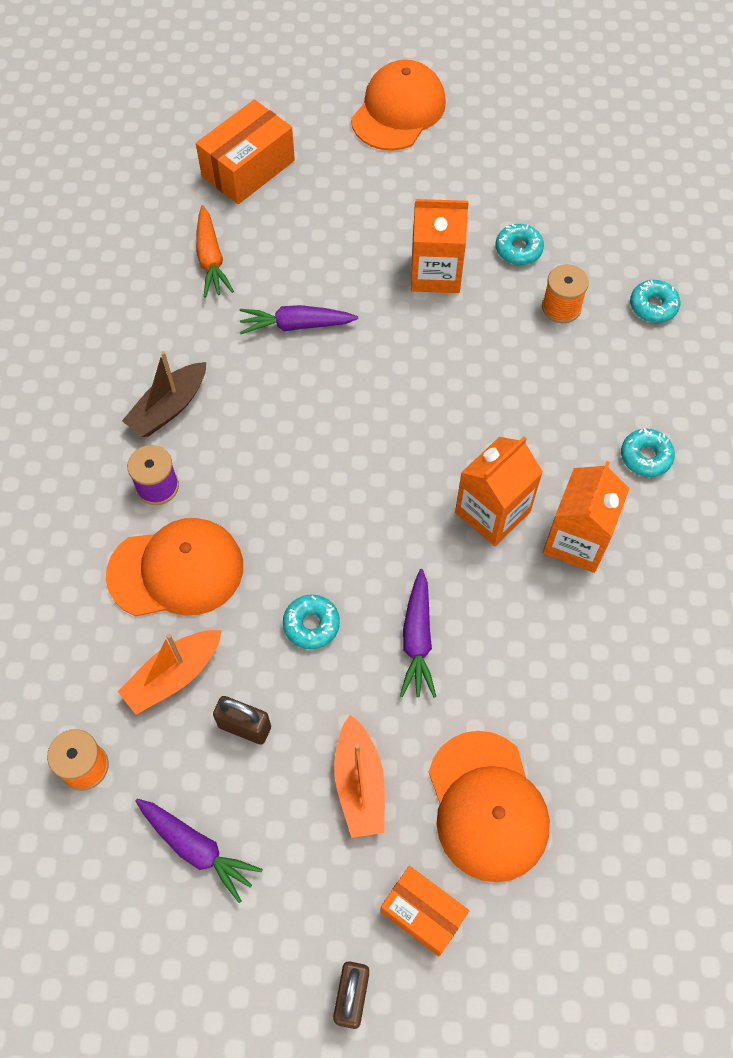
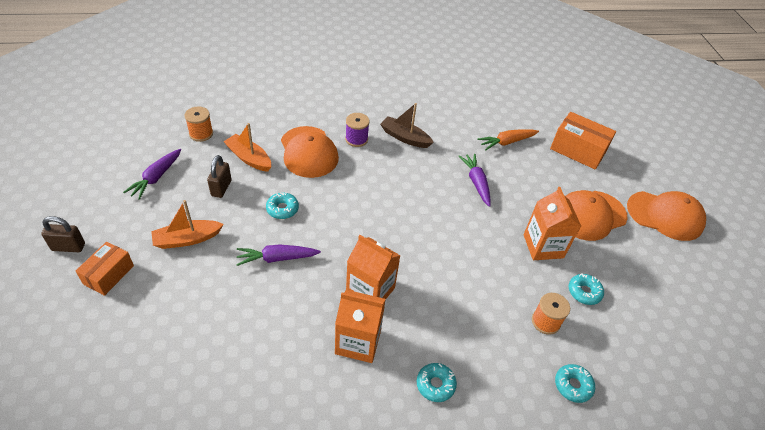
camera: 75 degrees right, 15 degrees down
orange cap [429,731,550,882] -> orange cap moved to [565,190,627,241]

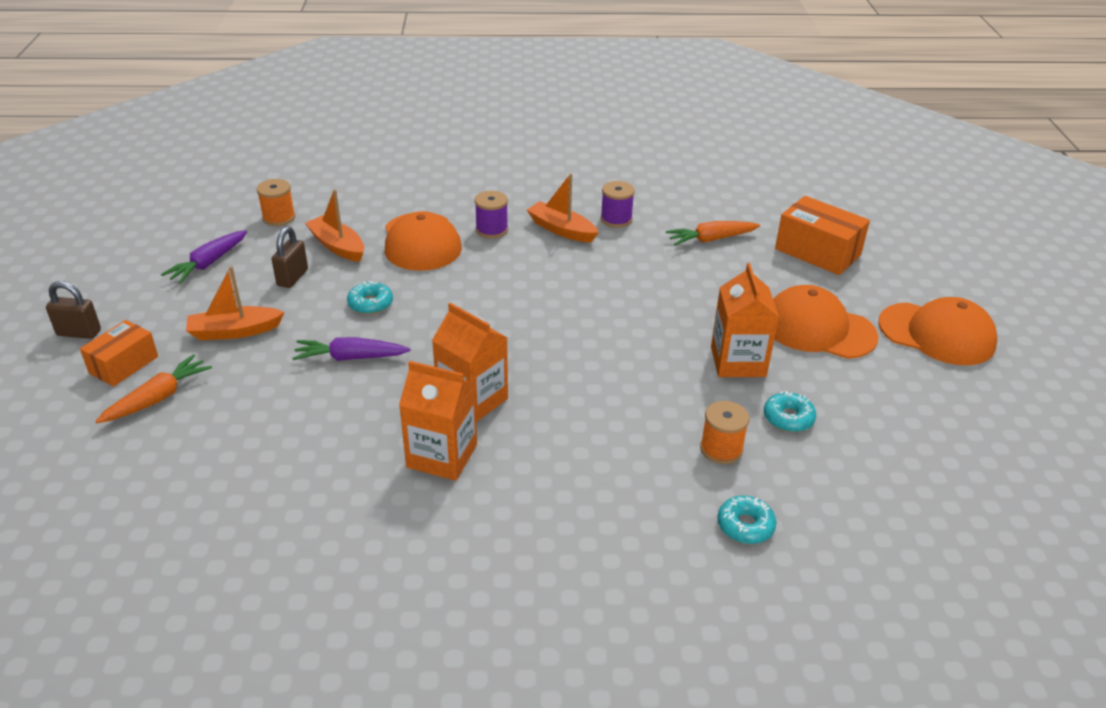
camera: 10 degrees right, 10 degrees down
brown boat [380,103,434,148] -> orange boat [527,173,599,242]
turquoise donut [417,363,457,402] -> none
purple carrot [459,154,491,207] -> none
orange cap [565,190,627,241] -> orange cap turned 45 degrees clockwise [773,285,878,359]
none -> orange carrot [95,354,212,423]
none -> purple spool [600,181,635,228]

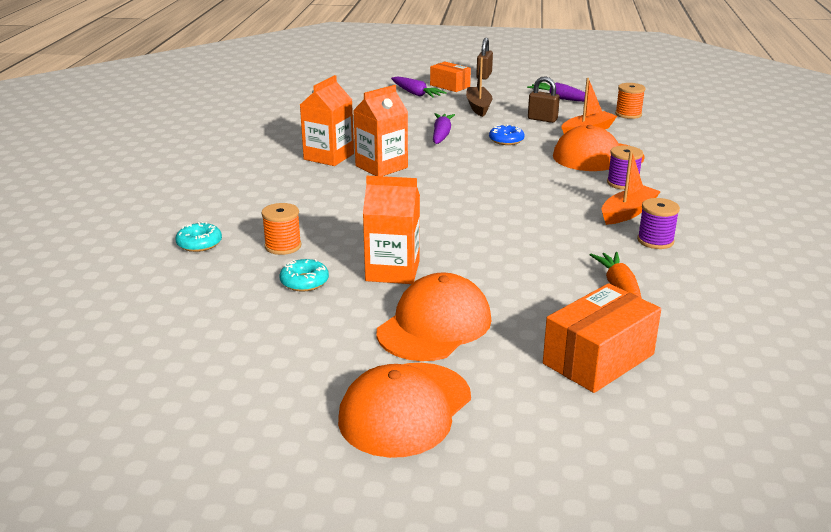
camera: 100 degrees right, 10 degrees down
orange carrot [95,354,212,423] -> purple carrot [391,76,447,98]
orange boat [186,266,285,340] -> brown boat [466,57,492,117]
turquoise donut [347,281,393,314] -> blue donut [489,124,525,145]

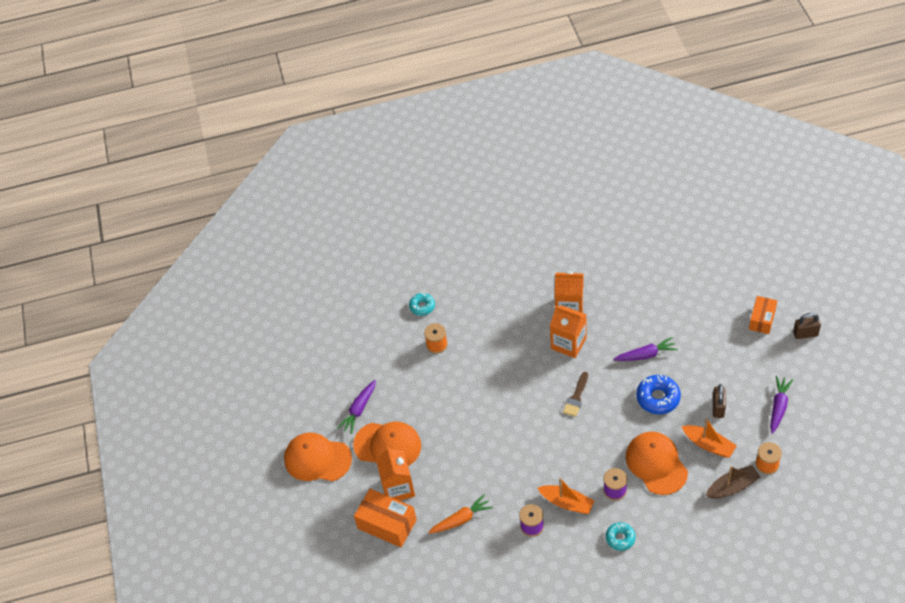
camera: 75 degrees right, 25 degrees up
turquoise donut [280,259,329,292] -> turquoise donut moved to [606,522,636,551]
orange carton [363,176,420,284] -> orange carton moved to [376,446,415,501]
purple carrot [391,76,447,98] -> purple carrot moved to [337,380,376,434]
brown boat [466,57,492,117] -> brown boat moved to [706,465,760,498]
blue donut [489,124,525,145] -> blue donut [636,374,681,414], size x1.57
none -> brown brush [563,372,588,417]

